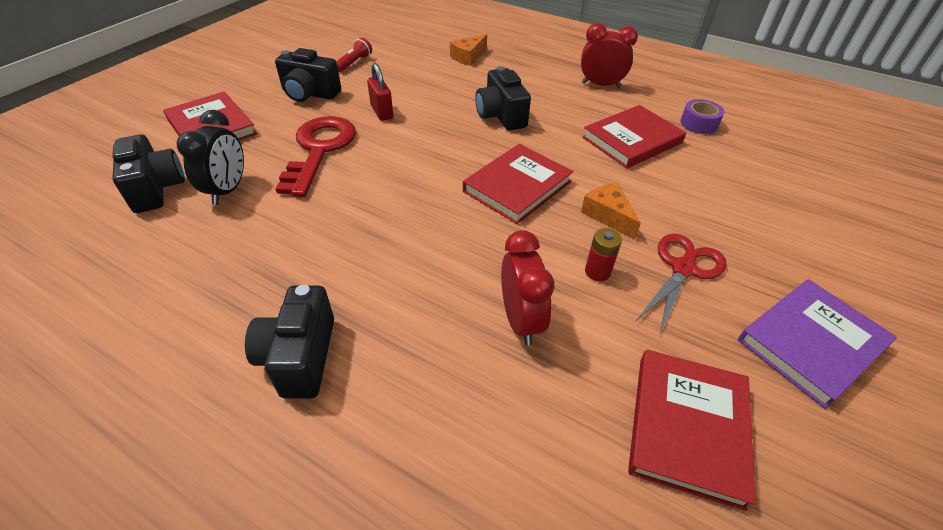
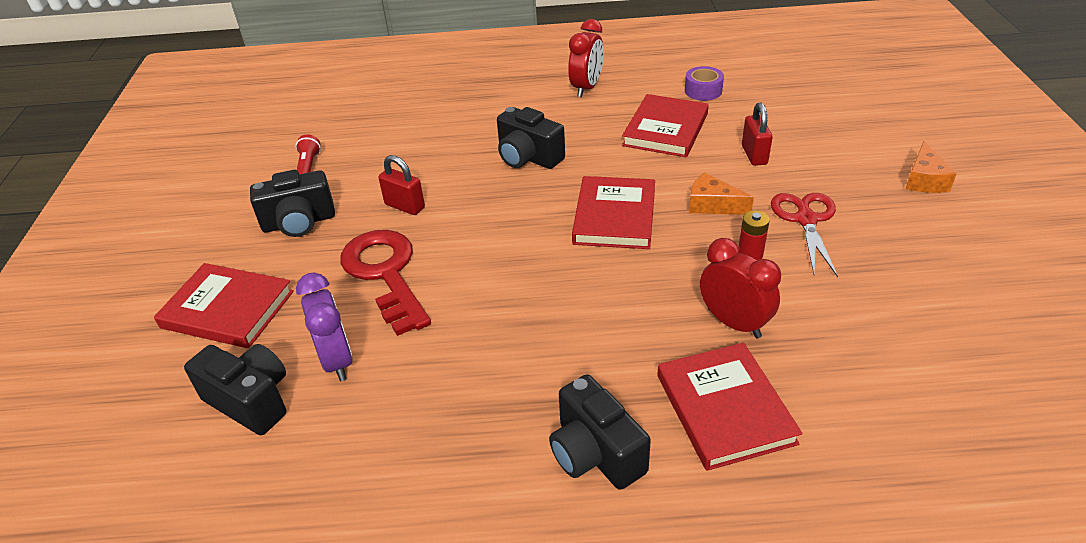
camera: 30 degrees left, 5 degrees down
black clock [177,110,244,205] -> purple clock [296,272,353,381]
orange cheese [450,34,487,66] -> orange cheese moved to [905,141,956,193]
red clock [581,23,638,88] -> red clock turned 135 degrees clockwise [568,19,604,97]
red book [628,350,756,511] -> red book moved to [657,343,802,471]
purple book [738,279,897,409] -> none
none -> red padlock [742,102,773,166]

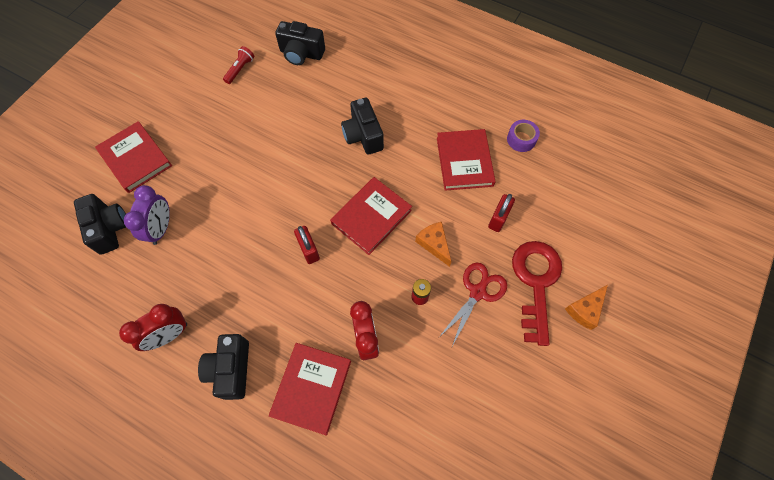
camera: 30 degrees right, 25 degrees up
black camera [250,170,335,237] -> black camera moved to [275,21,325,65]
red key [340,230,431,336] -> red key moved to [512,241,562,346]
red padlock [378,155,425,215] -> red padlock moved to [294,226,320,264]
red clock [568,19,604,97] -> red clock moved to [119,304,187,351]
red book [622,94,709,157] -> red book turned 60 degrees counterclockwise [437,129,496,191]

